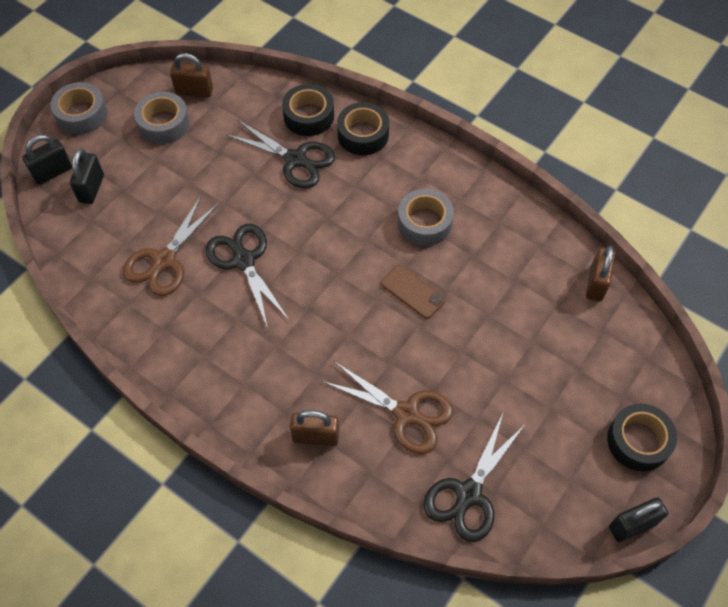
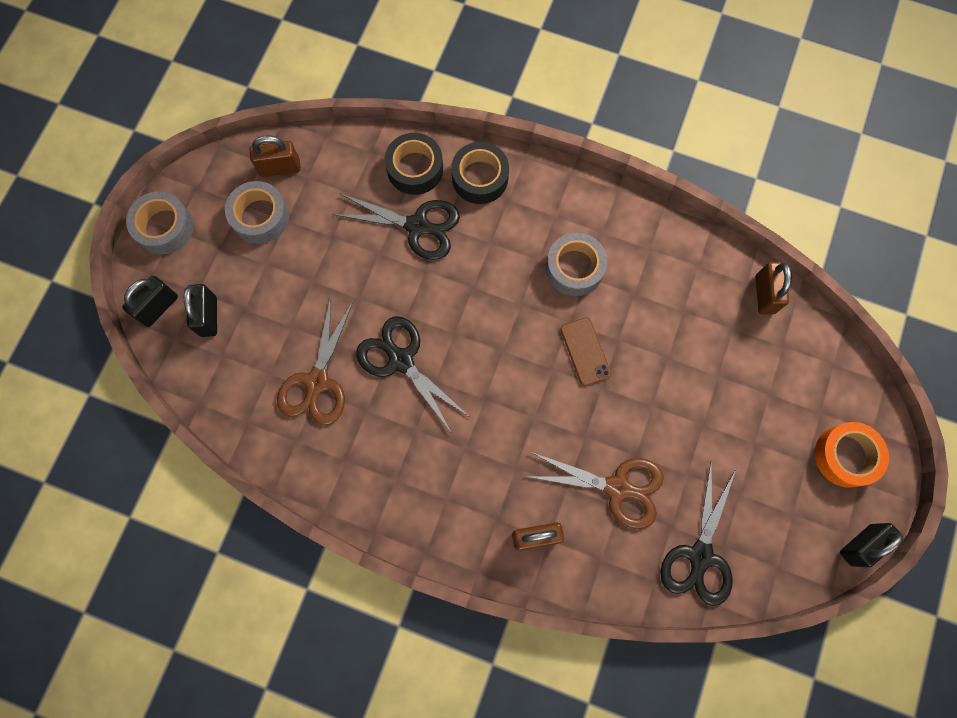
camera: 15 degrees left, 15 degrees up
brown phone [381,265,445,319] -> brown phone turned 45 degrees clockwise [560,317,611,386]
black tape [607,403,677,471] -> orange tape [815,422,889,488]

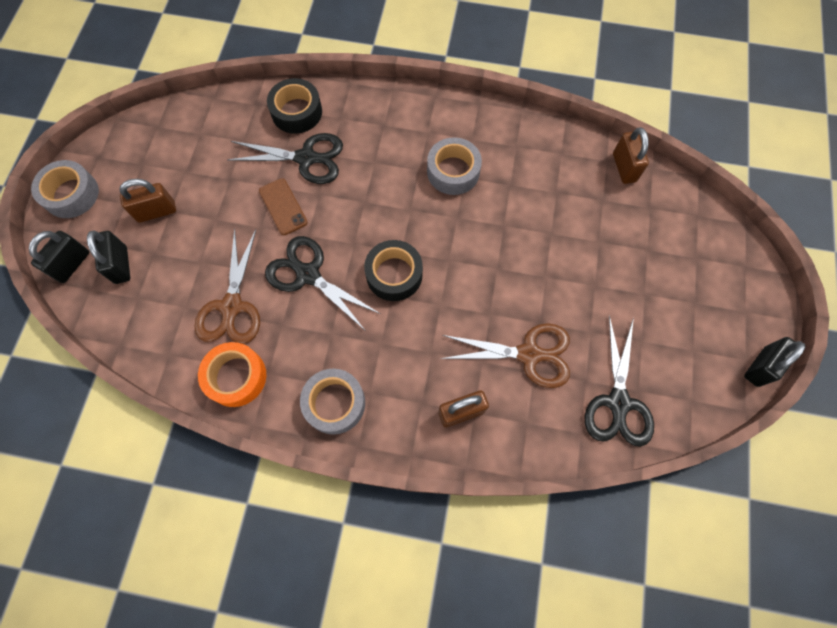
camera: 10 degrees left, 5 degrees down
grey tape [225,181,289,244] -> grey tape moved to [300,369,365,435]
brown padlock [250,136,301,177] -> brown padlock moved to [119,179,176,223]
black tape [451,142,509,204] -> black tape moved to [364,240,423,301]
brown phone [560,317,611,386] -> brown phone moved to [259,178,308,235]
orange tape [815,422,889,488] -> orange tape moved to [198,342,266,407]

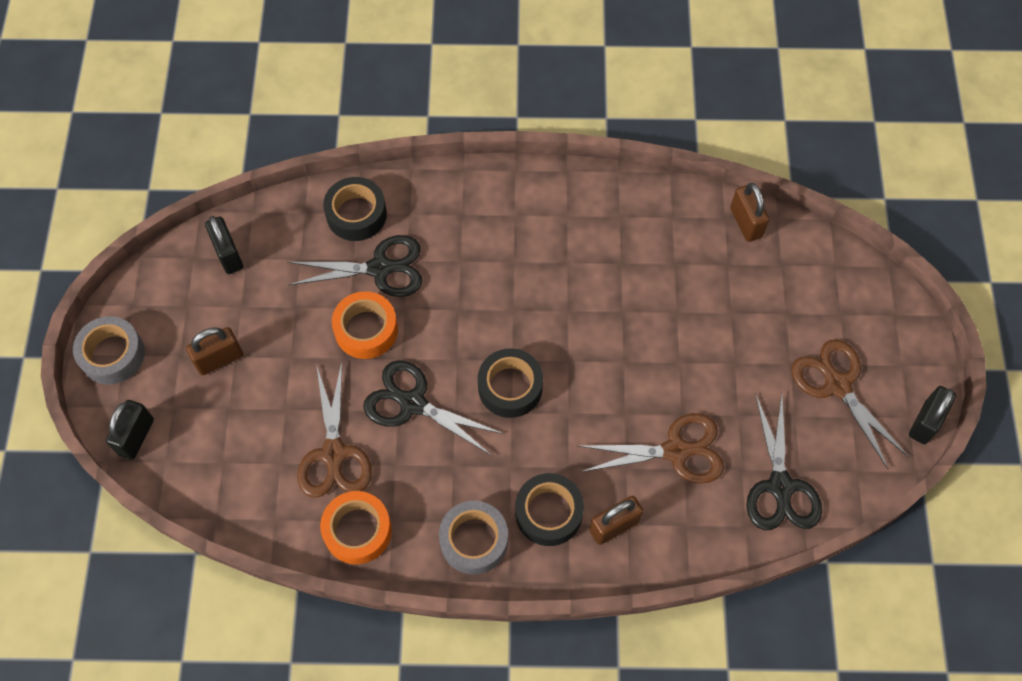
camera: 10 degrees left, 5 degrees down
black padlock [87,230,130,284] -> black padlock moved to [205,216,243,274]
brown phone [259,178,308,235] -> orange tape [332,291,398,359]
grey tape [427,137,482,195] -> none
none -> black tape [515,473,584,546]
none -> brown scissors [791,339,909,469]

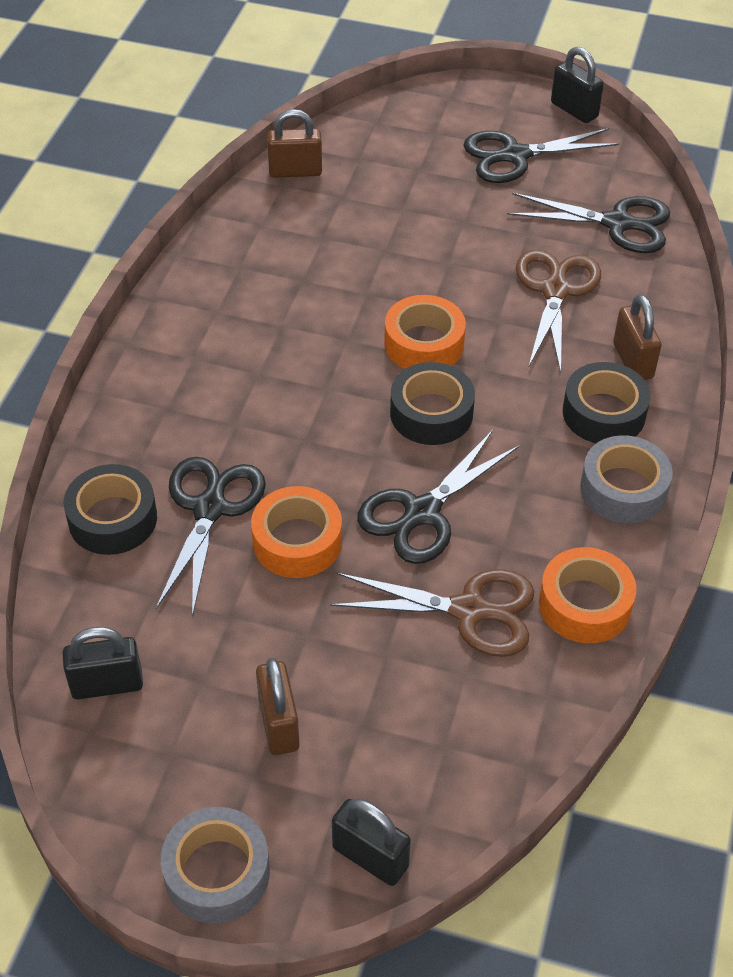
camera: 75 degrees left, 15 degrees down
brown scissors [791,339,909,469] -> black scissors [463,128,620,183]
none -> orange tape [384,295,466,369]

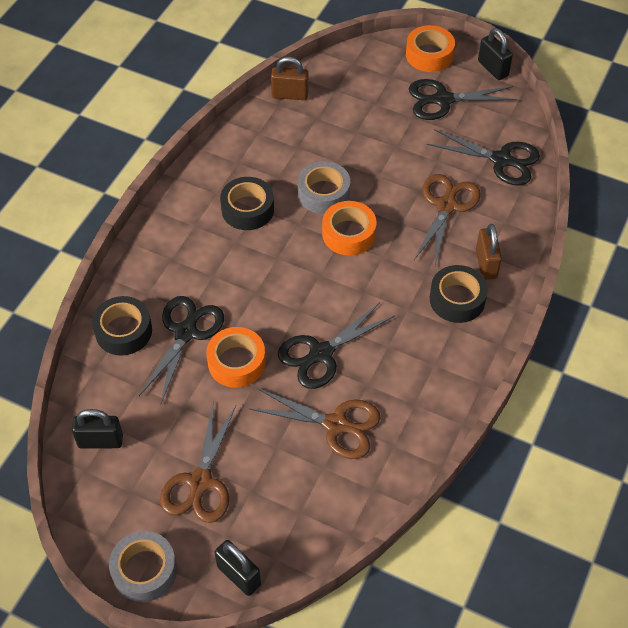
camera: 10 degrees right, 5 degrees up
brown padlock [256,658,299,755] -> brown scissors [160,404,236,523]
black tape [390,362,475,445] -> black tape moved to [220,177,274,230]
orange tape [539,547,636,643] -> orange tape moved to [406,25,455,72]
grey tape [580,436,673,523] -> grey tape moved to [298,161,350,214]

